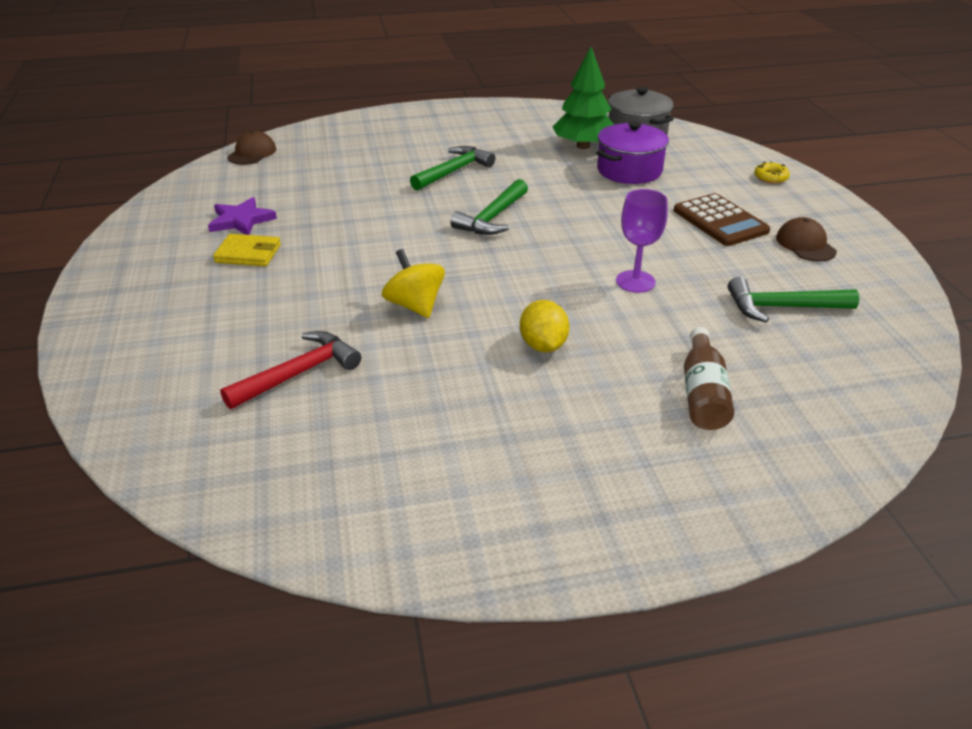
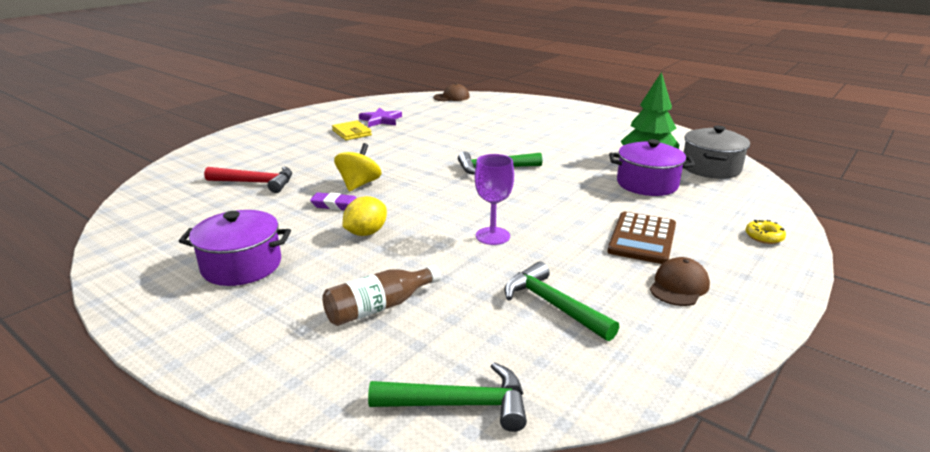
camera: 50 degrees right, 10 degrees down
green hammer [410,146,495,191] -> green hammer moved to [368,362,527,432]
none -> purple pot [179,210,291,286]
none -> purple eraser [310,193,356,211]

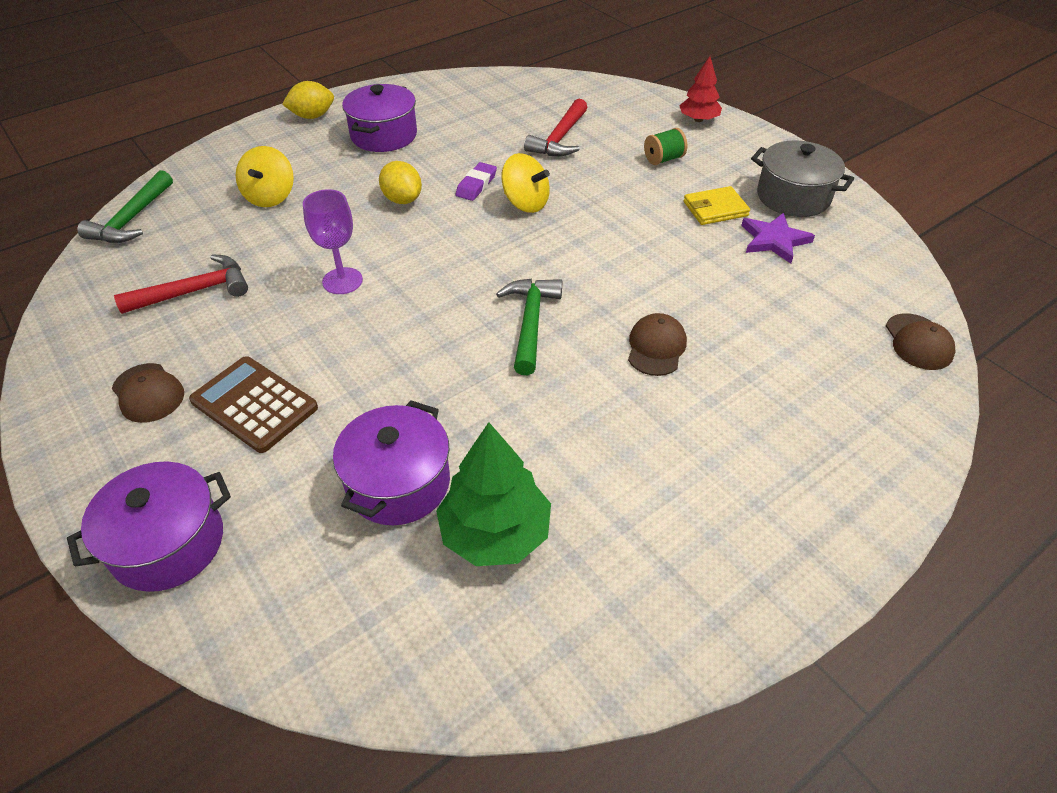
camera: 105 degrees right, 20 degrees up
brown bottle [322,265,441,326] -> yellow spinning top [236,146,294,207]
green hammer [504,261,619,341] -> red hammer [114,254,248,314]
grey pot [684,126,750,179] -> grey pot moved to [751,140,854,217]
yellow donut [745,220,786,244] -> purple pot [67,461,231,592]
none -> yellow lemon [282,81,334,119]
none -> brown cap [628,313,687,376]
none -> green spool [644,128,687,165]
none -> red tree [679,56,722,122]

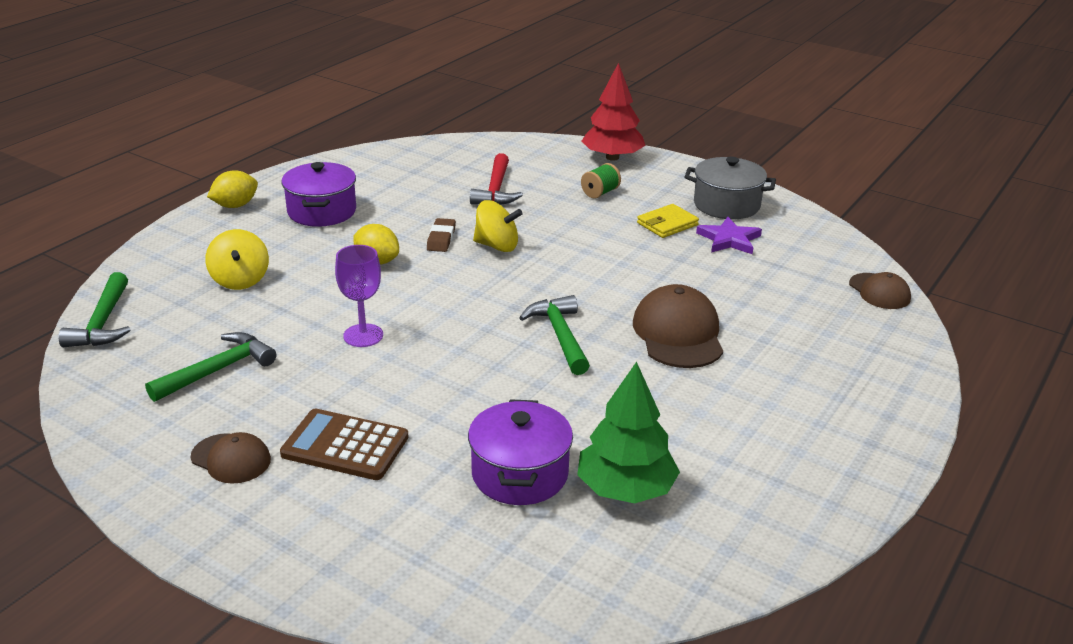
camera: 20 degrees left, 15 degrees down
purple pot [67,461,231,592] -> none
red hammer [114,254,248,314] -> green hammer [145,332,276,402]
purple eraser [456,162,497,201] -> brown eraser [427,218,456,252]
brown cap [628,313,687,376] -> brown cap [633,284,723,368], size x1.67
red tree [679,56,722,122] -> red tree [582,63,645,161], size x1.59

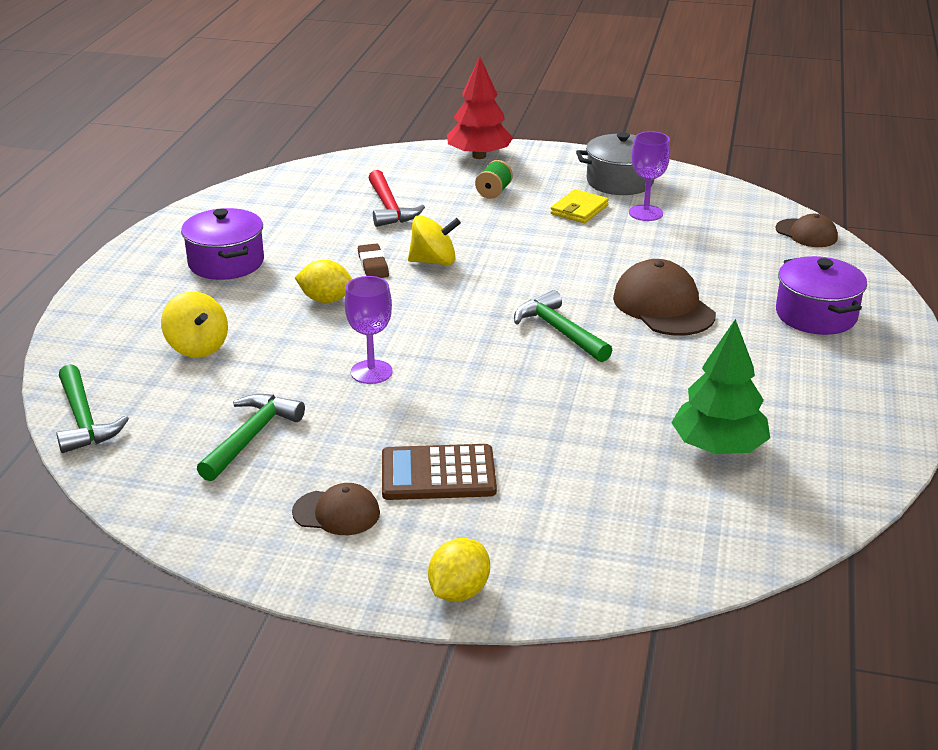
camera: 20 degrees left, 0 degrees up
yellow lemon [207,170,258,208] -> yellow lemon moved to [428,538,490,602]
purple pot [468,399,573,505] -> purple pot moved to [776,256,867,335]
purple star [696,217,762,254] -> purple goblet [629,131,670,221]

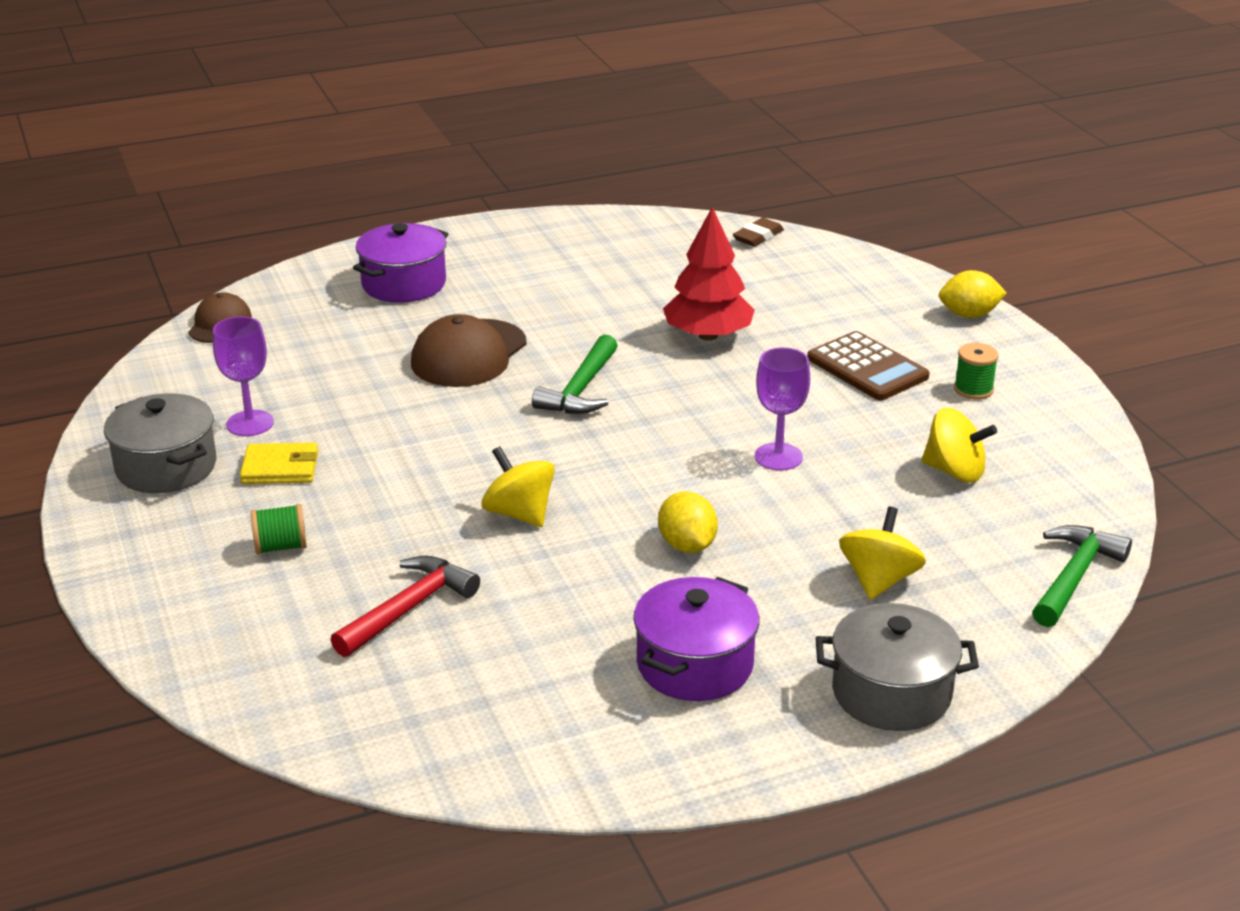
camera: 125 degrees left, 0 degrees up
green hammer [197,394,305,481] -> yellow spinning top [921,408,997,483]
brown cap [292,483,380,535] -> green spool [954,343,999,399]
brown eraser [358,243,389,278] -> brown eraser moved to [733,218,784,247]
red tree [447,57,513,159] -> red tree moved to [663,207,755,341]
green tree [671,319,770,454] -> none
none -> grey pot [816,603,979,731]

